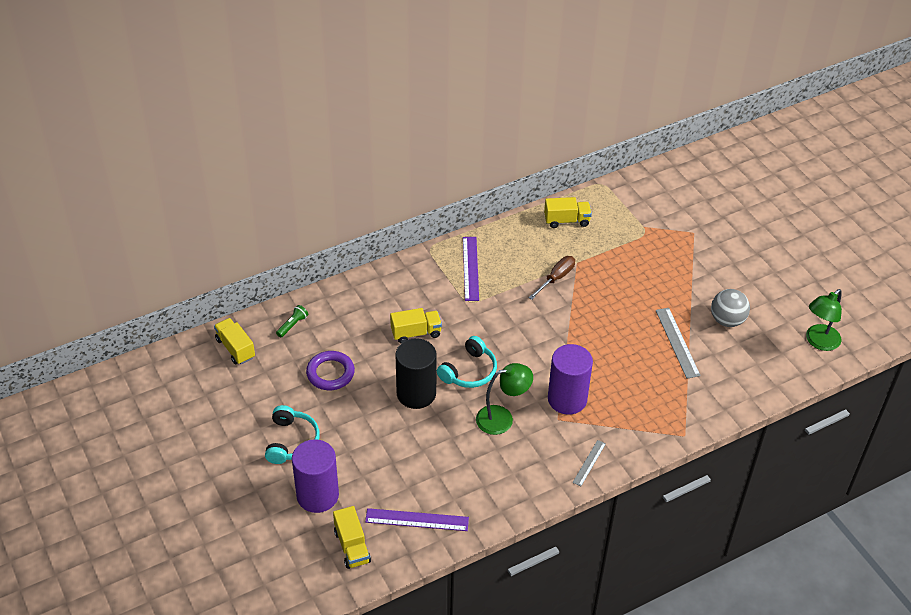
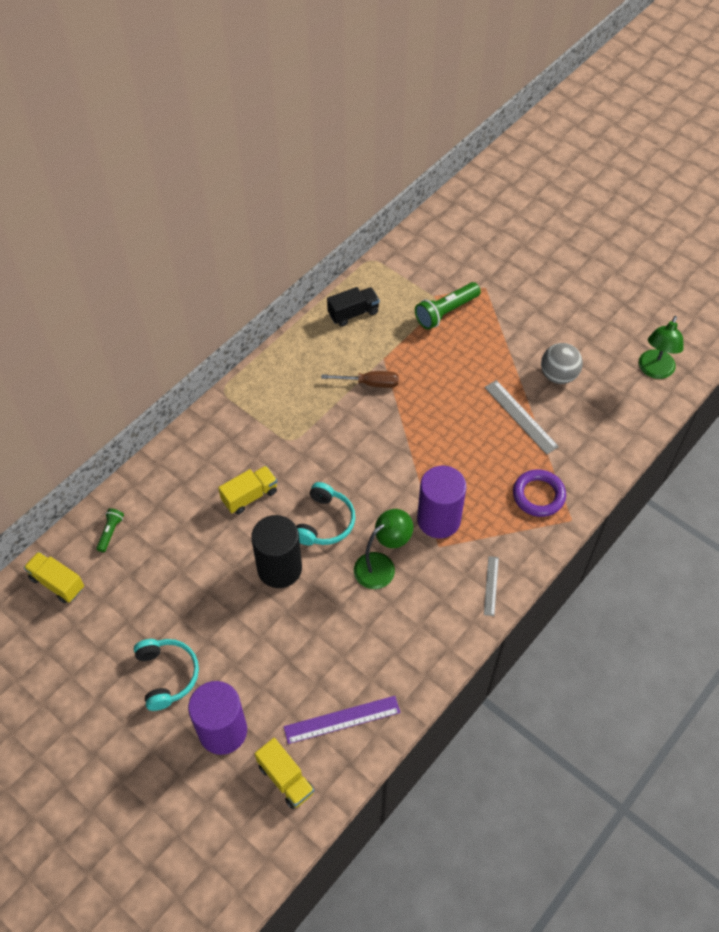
camera: 20 degrees left, 10 degrees up
purple ring [306,351,355,390] -> purple ring moved to [513,469,566,517]
purple ruler [463,237,479,301] -> none
brown screwdriver [528,256,575,300] -> brown screwdriver turned 75 degrees clockwise [321,371,399,388]
yellow truck [544,197,592,228] -> black truck [327,287,380,327]
none -> green flashlight [415,282,481,329]

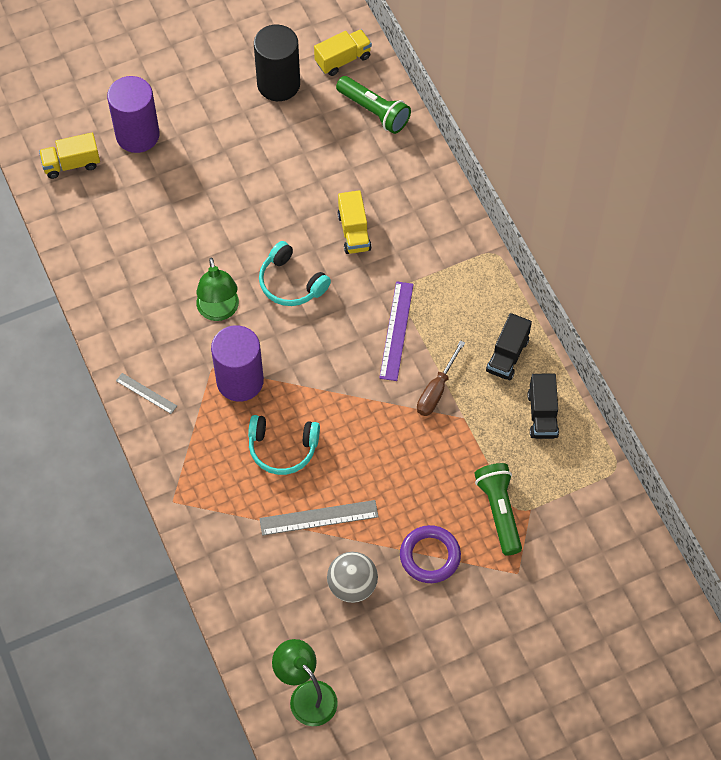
camera: 115 degrees right, 5 degrees up
green flashlight [96,508,124,552] -> green flashlight [336,76,411,134], size x1.85
turquoise headphones [134,639,199,711] -> turquoise headphones moved to [248,415,320,475]
black cylinder [251,515,302,588] -> black cylinder moved to [254,24,300,101]
purple ruler [284,696,400,744] -> purple ruler moved to [379,281,414,381]
purple ring [513,469,566,517] -> purple ring moved to [400,525,461,583]
none -> black truck [486,313,532,380]

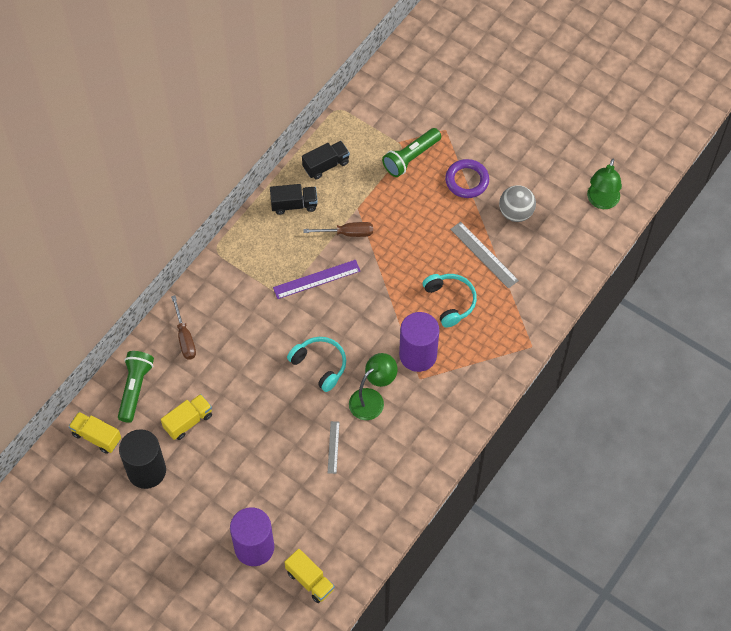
camera: 120 degrees left, 0 degrees up
grey ruler [116,373,177,414] -> grey ruler moved to [328,421,340,474]
turquoise headphones [259,241,331,306] -> turquoise headphones turned 60 degrees counterclockwise [287,337,346,392]
yellow truck [337,190,372,254] -> yellow truck moved to [161,394,212,440]
none -> brown screwdriver [171,295,196,360]

